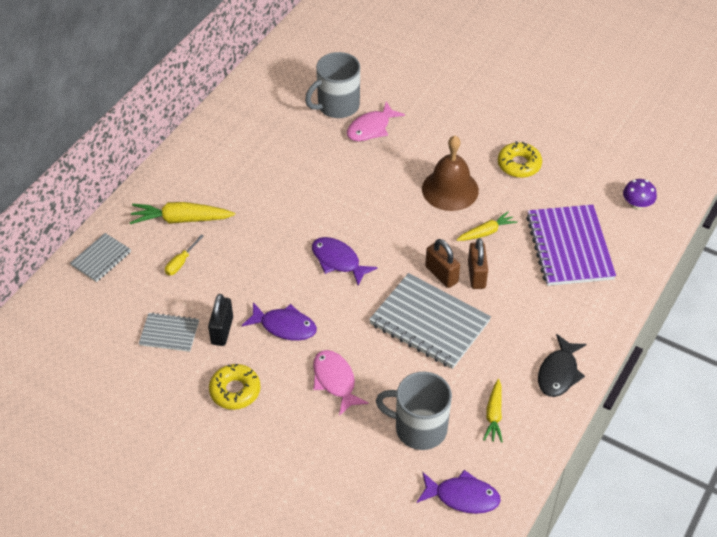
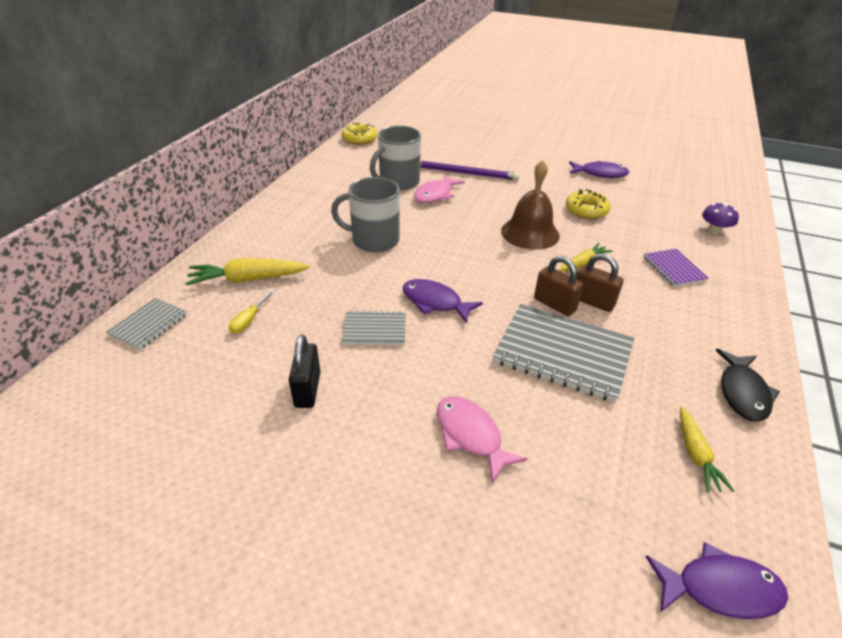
camera: 10 degrees left, 10 degrees down
grey notebook [139,312,199,352] -> grey notebook moved to [342,311,406,345]
yellow donut [209,364,261,410] -> yellow donut moved to [342,122,377,145]
purple fish [242,302,317,341] -> purple fish moved to [569,161,629,178]
grey mug [376,372,452,450] -> grey mug moved to [331,177,400,252]
brown padlock [468,238,488,289] -> brown padlock turned 45 degrees counterclockwise [576,253,623,312]
purple notebook [526,205,616,286] -> purple notebook [643,249,709,287], size x0.53
none -> purple pencil [420,161,520,180]

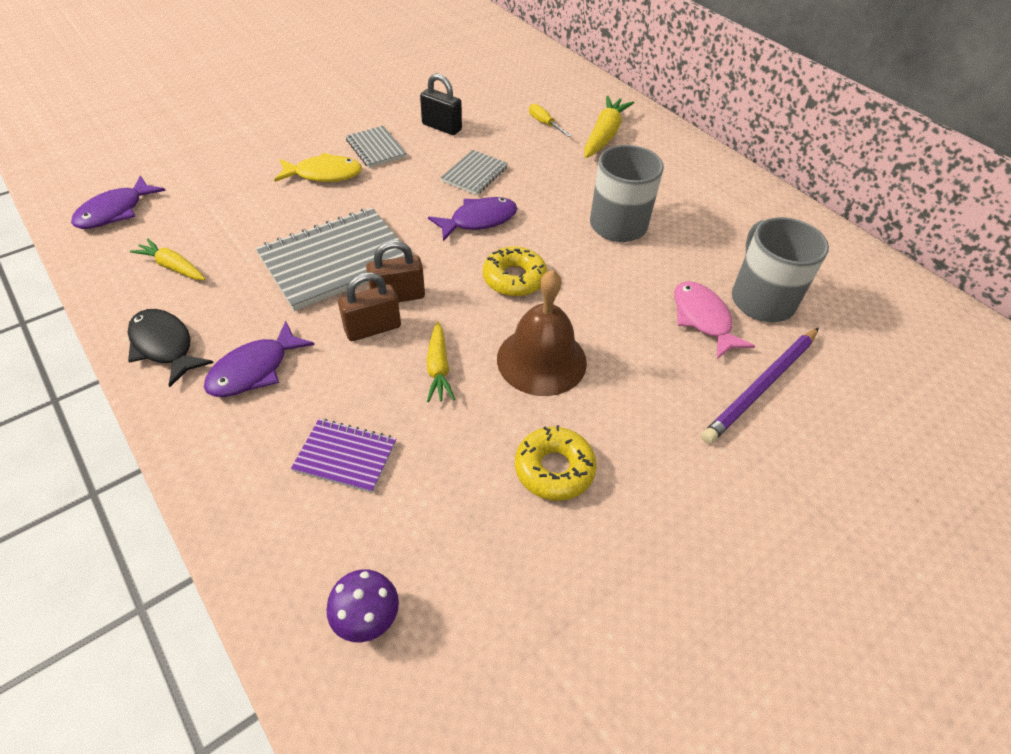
camera: 120 degrees right, 10 degrees up
grey notebook [106,298,187,350] -> grey notebook moved to [346,126,407,168]
yellow donut [342,122,377,145] -> yellow donut moved to [483,246,547,296]
pink fish [437,396,528,483] -> yellow fish [274,153,362,182]
purple fish [569,161,629,178] -> purple fish moved to [204,321,314,397]

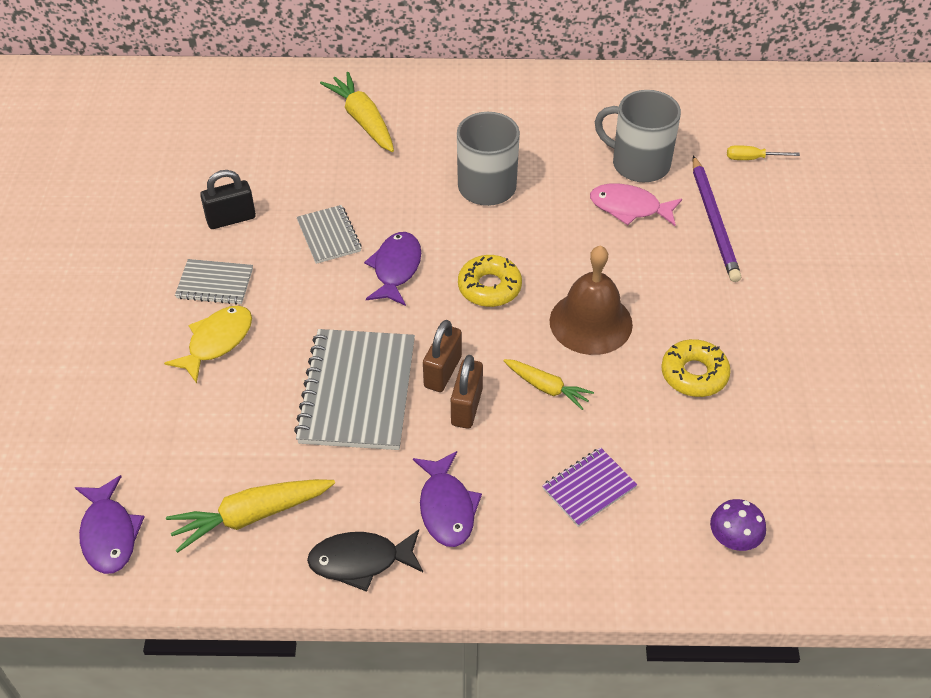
camera: 50 degrees left, 0 degrees up
yellow carrot [130,239,206,280] -> yellow carrot [166,479,335,553], size x1.59
yellow screwdriver [529,104,572,137] -> yellow screwdriver moved to [727,145,800,160]

